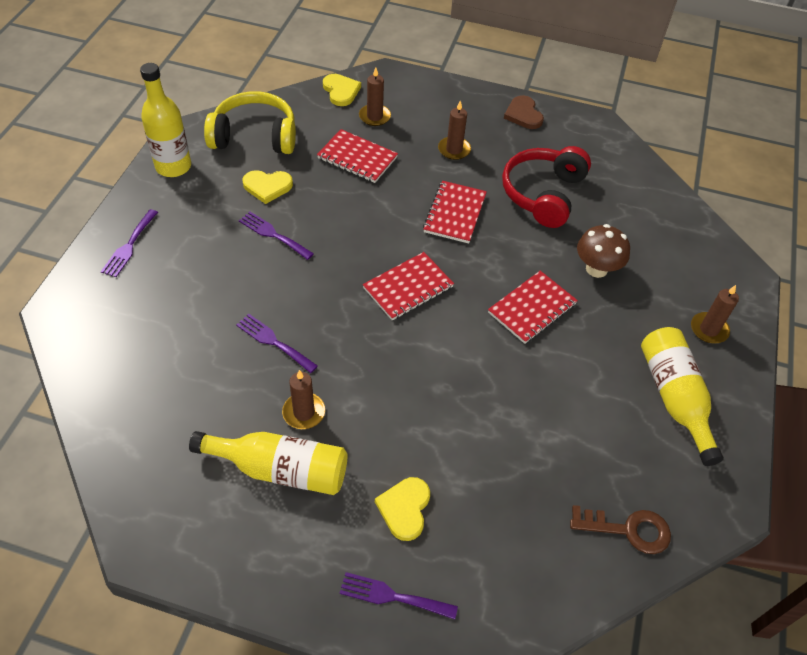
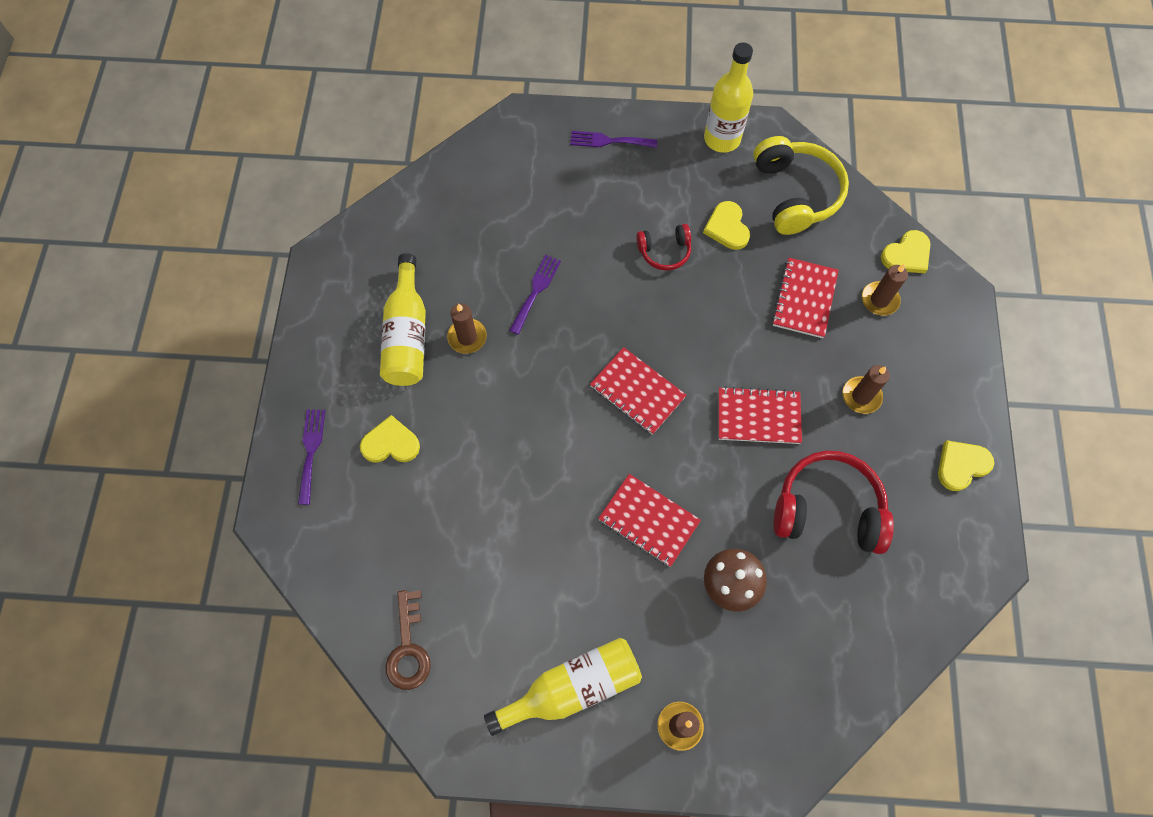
camera: 80 degrees right, 15 degrees up
purple fork [239,212,314,260] -> red headphones [636,224,691,271]
brown heart [504,95,544,129] -> yellow heart [938,440,994,491]

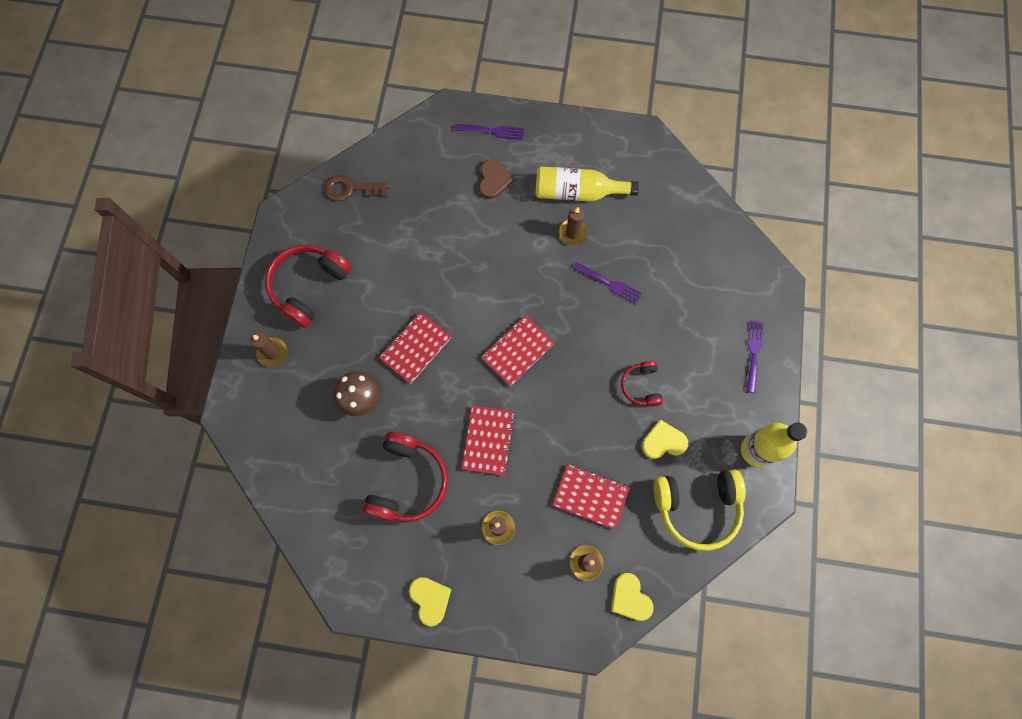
camera: 95 degrees right, 5 degrees up
yellow heart [360,415,420,463] -> brown heart [479,159,514,199]
yellow bottle [484,638,642,736] -> red headphones [265,244,352,328]

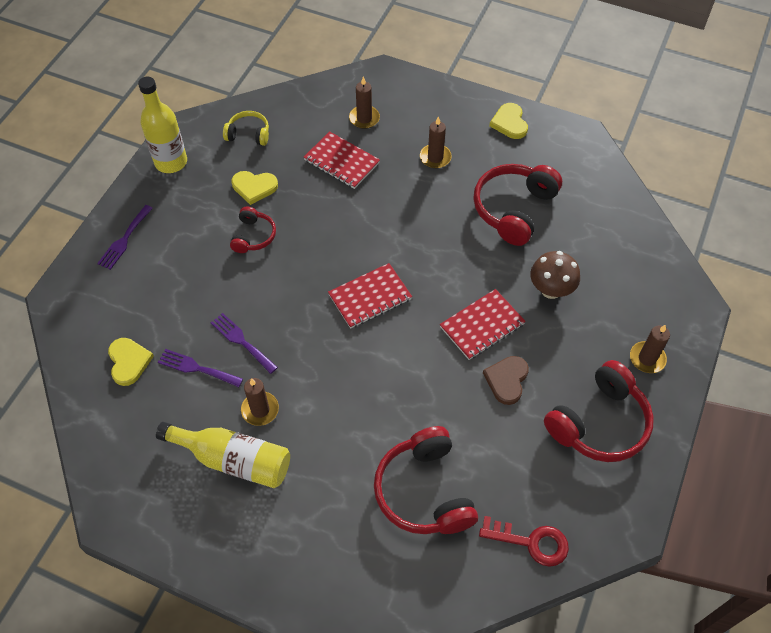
camera: 165 degrees left, 15 degrees down
brown key [324,175,388,201] -> red key [479,516,569,567]
purple fork [455,124,524,140] -> purple fork moved to [158,349,243,387]
red notebook [462,405,515,476] -> none
brown heart [479,159,514,199] -> brown heart moved to [483,356,529,405]
yellow heart [611,573,654,621] -> yellow heart moved to [108,338,154,386]
yellow headphones [653,470,746,551] -> yellow headphones [223,111,269,146], size x0.54
none -> red headphones [374,426,478,534]

